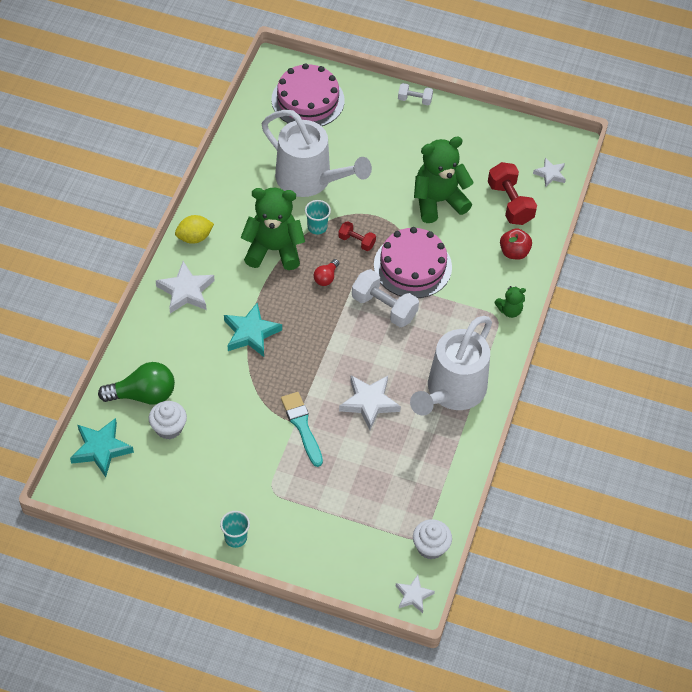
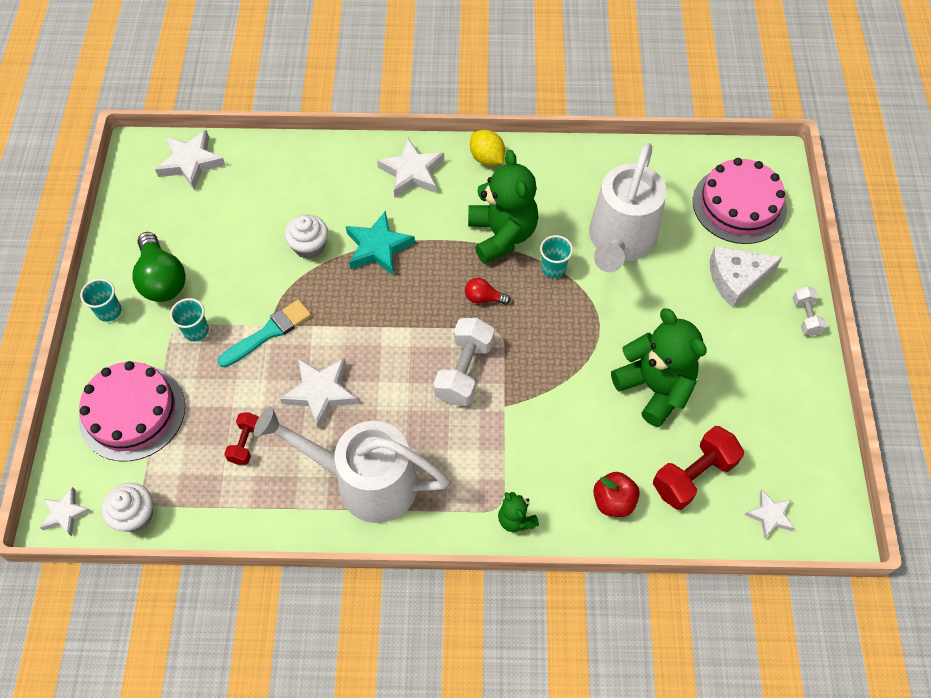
camera: 75 degrees right, 5 degrees up
turquoise star [70,418,134,477] -> white star [155,130,226,190]
green light bulb [98,362,175,405] -> green light bulb moved to [132,232,186,302]
white cupcake [149,401,187,439] -> white cupcake moved to [284,215,328,259]
red dumbbell [338,221,376,251] -> red dumbbell moved to [224,412,259,465]
pink cake [374,227,452,298] -> pink cake moved to [79,361,185,462]
none -> turquoise cup [170,298,209,341]
none -> white cheese [710,246,783,308]

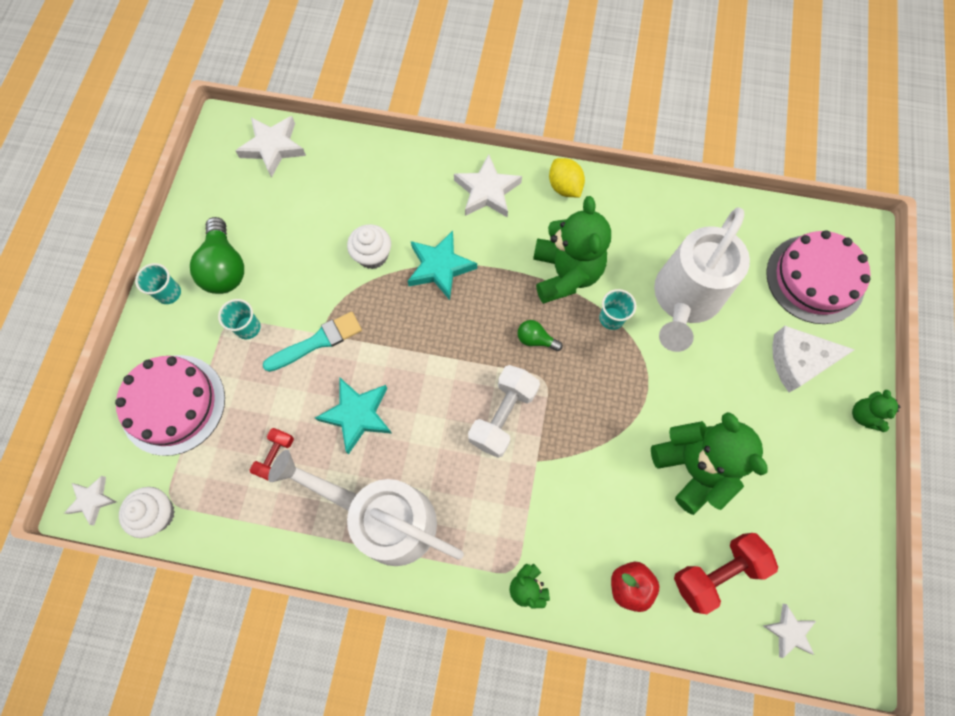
camera: 10 degrees right, 10 degrees up
white star [280,358,358,430] -> turquoise star [315,378,392,454]
red light bulb [465,278,511,305] -> green light bulb [518,320,563,351]
white dumbbell [793,287,827,336] -> green teddy bear [852,390,900,432]

